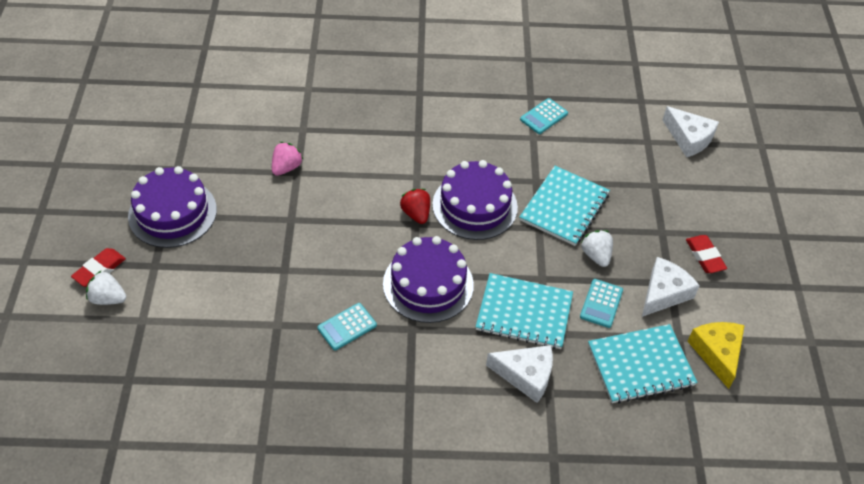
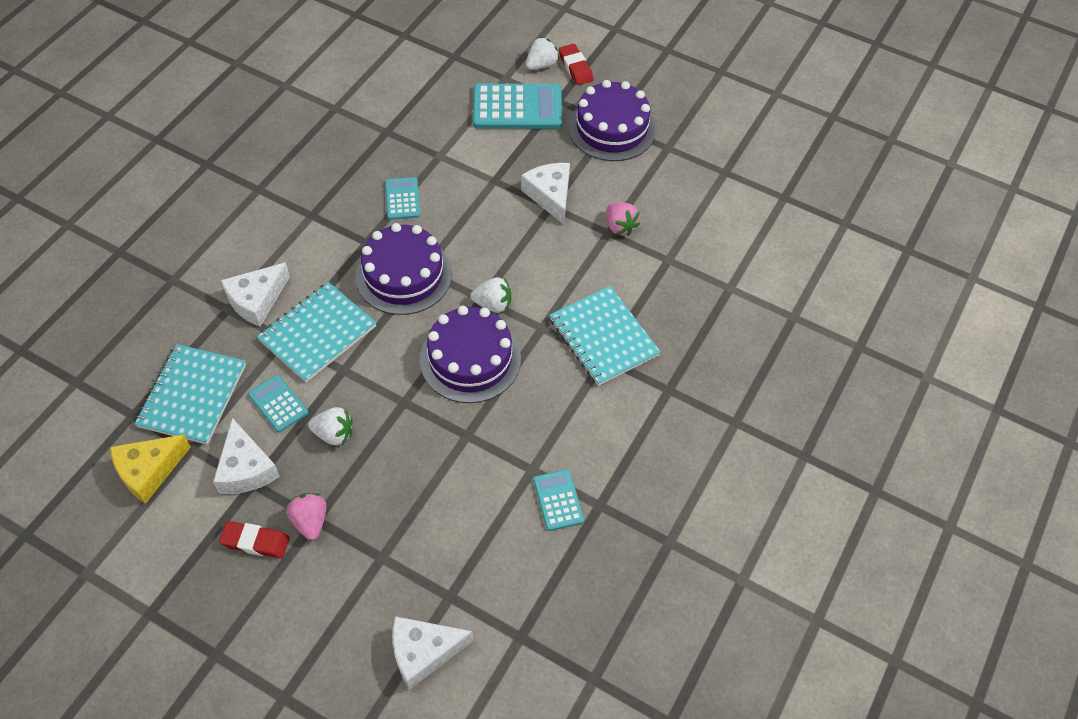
camera: 120 degrees right, 5 degrees up
red strawberry [400,189,430,224] -> white strawberry [470,277,511,313]
turquoise notebook [519,166,610,246] -> turquoise notebook moved to [550,286,661,386]
yellow cheese [687,322,745,389] -> yellow cheese turned 120 degrees clockwise [110,434,191,504]
none -> pink strawberry [286,493,327,540]
none -> turquoise calculator [473,84,562,129]
none -> white cheese [521,163,570,224]

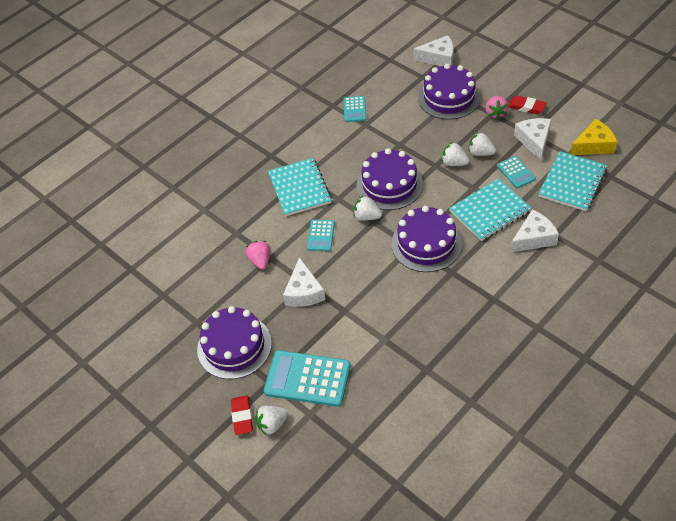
camera: 160 degrees left, 5 degrees down
turquoise calculator [385,177,420,220] -> turquoise calculator moved to [307,220,335,251]
none -> purple cake [418,64,480,120]
none -> white strawberry [442,142,469,166]

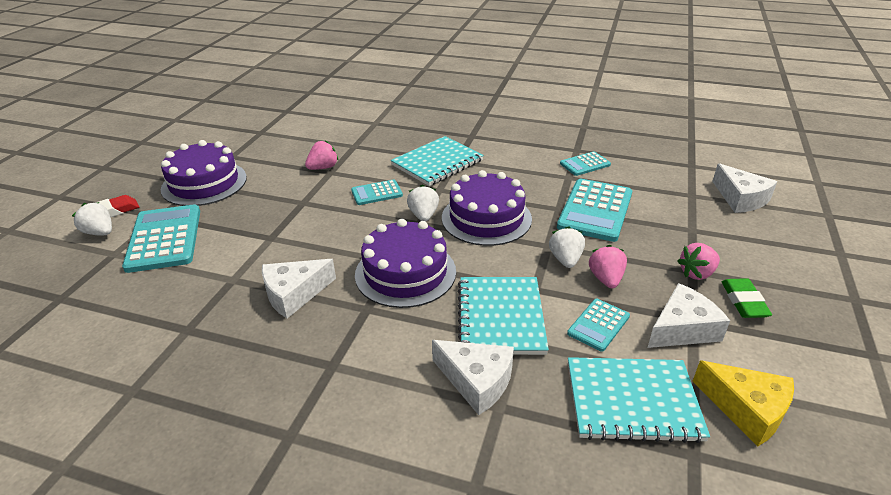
camera: 60 degrees right, 15 degrees down
white cheese [283,257,326,307] -> white cheese moved to [262,259,336,318]
purple cake [418,64,480,120] -> none
turquoise notebook [449,178,532,241] -> turquoise notebook turned 60 degrees clockwise [458,277,549,355]
white strawberry [469,132,496,156] -> pink strawberry [589,245,627,288]
red eraser [508,96,546,114] -> green eraser [722,278,772,318]
none -> turquoise calculator [557,179,632,242]

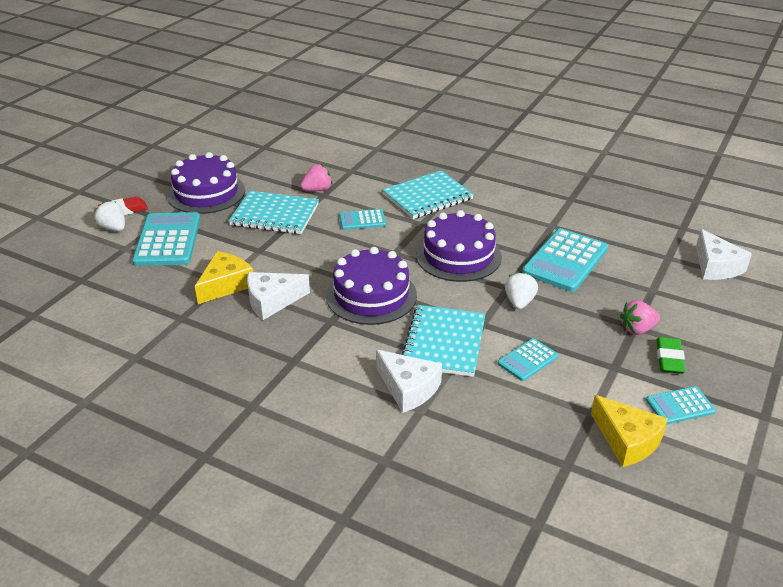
camera: 10 degrees right, 0 degrees up
white strawberry [407,185,439,222] -> none
turquoise calculator [560,151,611,176] -> turquoise calculator moved to [646,386,716,425]
turquoise notebook [568,357,710,443] -> turquoise notebook moved to [229,191,319,234]
pink strawberry [589,245,627,288] -> none
white cheese [648,283,730,348] -> none
none -> yellow cheese [195,251,253,304]

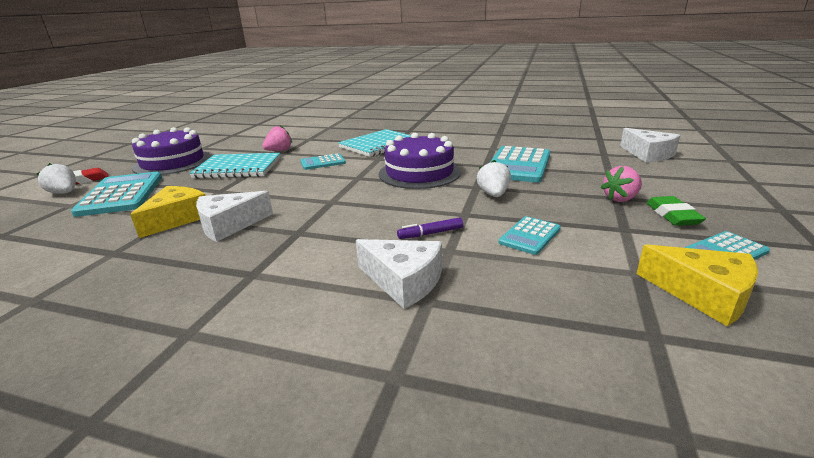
camera: 10 degrees left, 10 degrees down
purple cake [326,247,417,325] -> none
turquoise notebook [402,305,486,377] -> purple marker [397,217,463,239]

